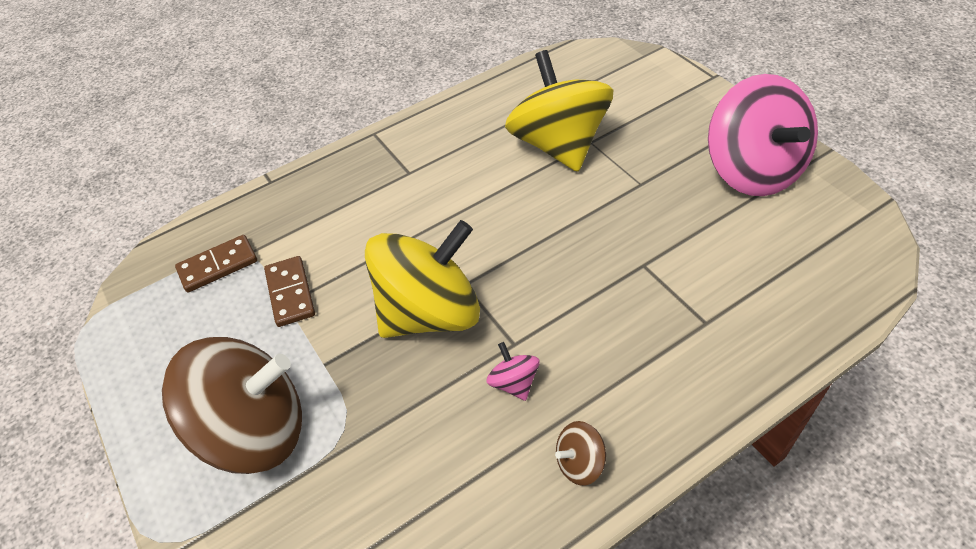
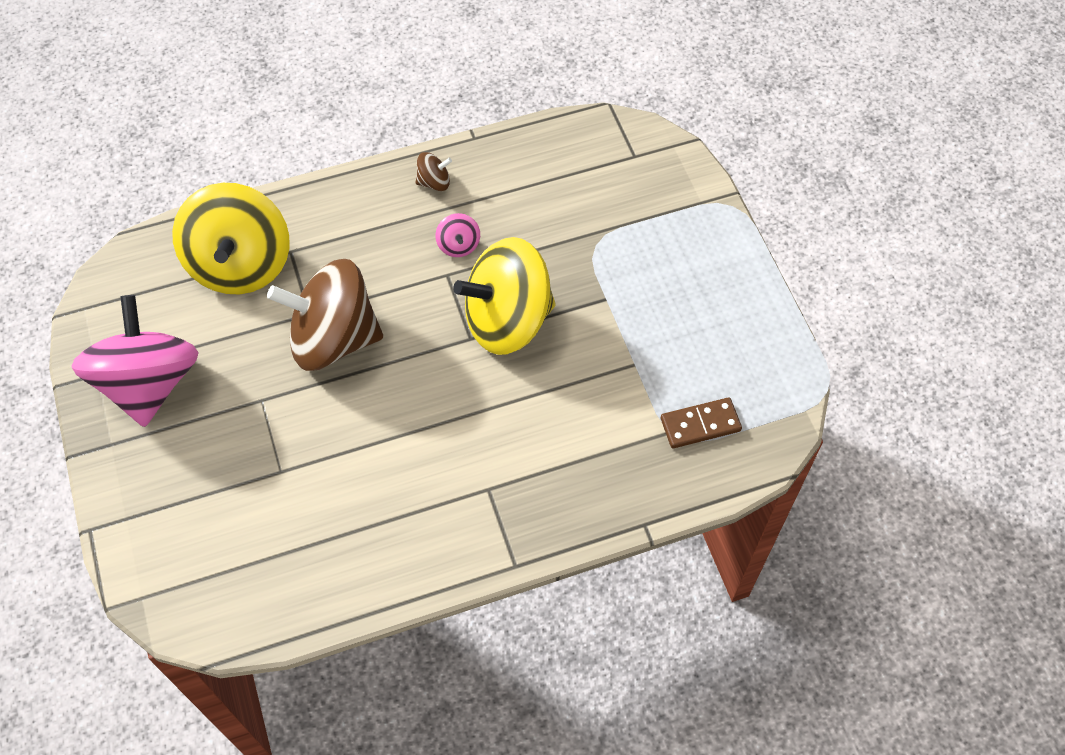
camera: 170 degrees left, 10 degrees up
brown spinning top [162,337,302,474] -> brown spinning top moved to [267,259,383,371]
brown domino [264,256,315,327] -> none
yellow spinning top [505,50,613,172] -> yellow spinning top moved to [172,183,289,294]

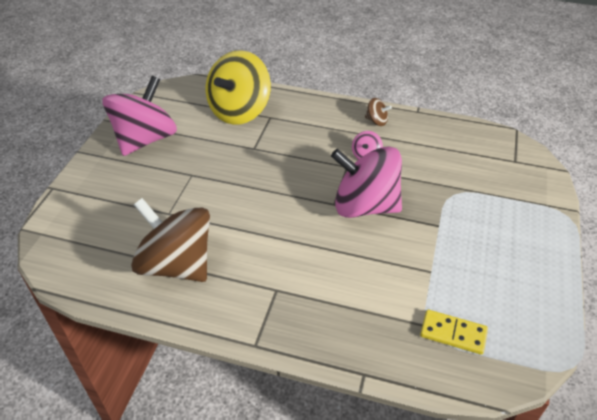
camera: 35 degrees right, 15 degrees down
brown spinning top [267,259,383,371] -> brown spinning top moved to [131,198,210,282]
yellow spinning top [453,237,556,355] -> pink spinning top [331,146,402,218]
brown domino [661,397,742,448] -> yellow domino [420,310,488,355]

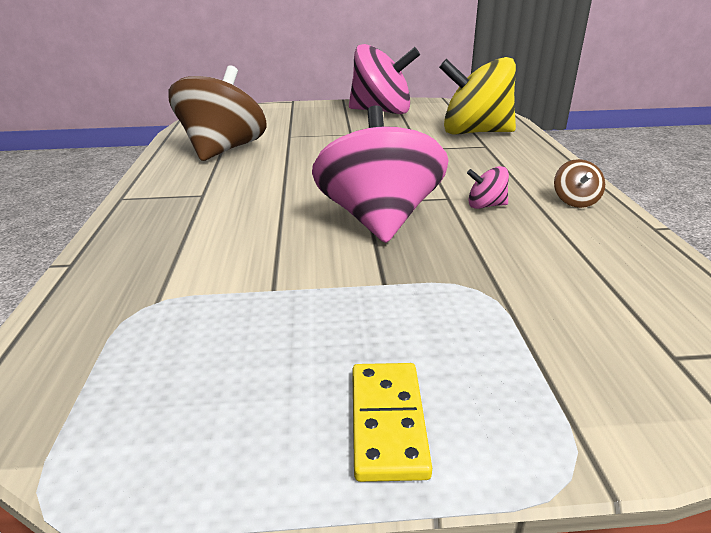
camera: 70 degrees right, 15 degrees down
yellow domino [420,310,488,355] -> yellow domino moved to [352,363,432,482]

